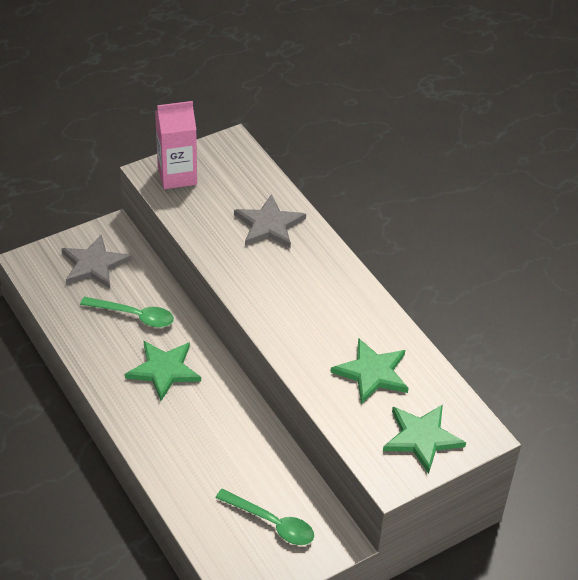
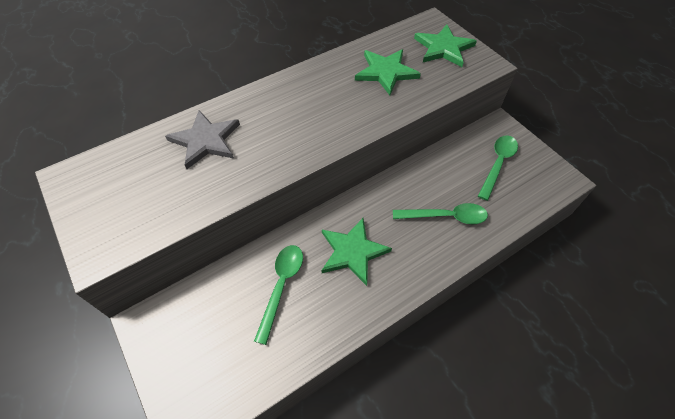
camera: 90 degrees left, 10 degrees up
grey star [62,235,131,288] -> none
pink carton [155,101,197,189] -> none
none -> green spoon [393,203,488,224]

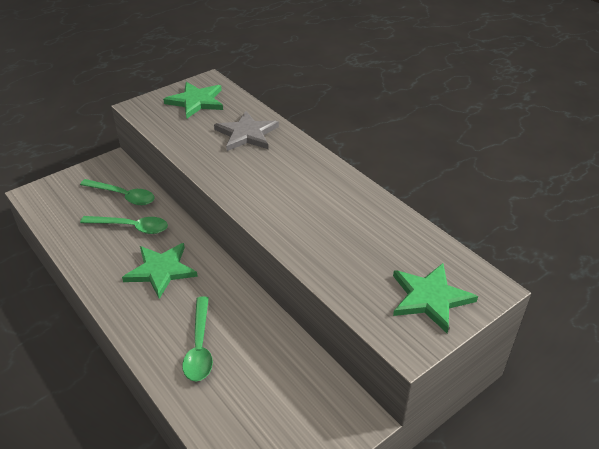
camera: 85 degrees right, 15 degrees down
green star [355,49,421,95] -> green star moved to [163,82,223,118]
green spoon [478,135,518,201] -> green spoon moved to [80,179,155,205]

